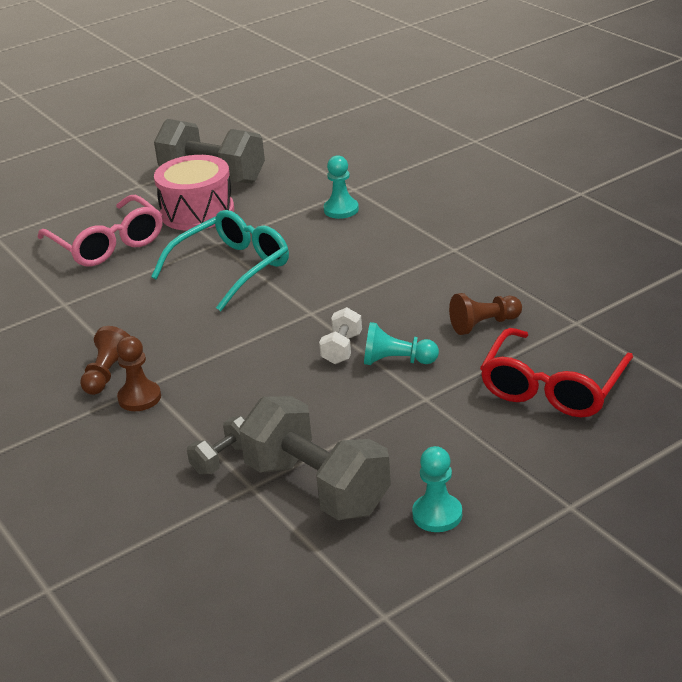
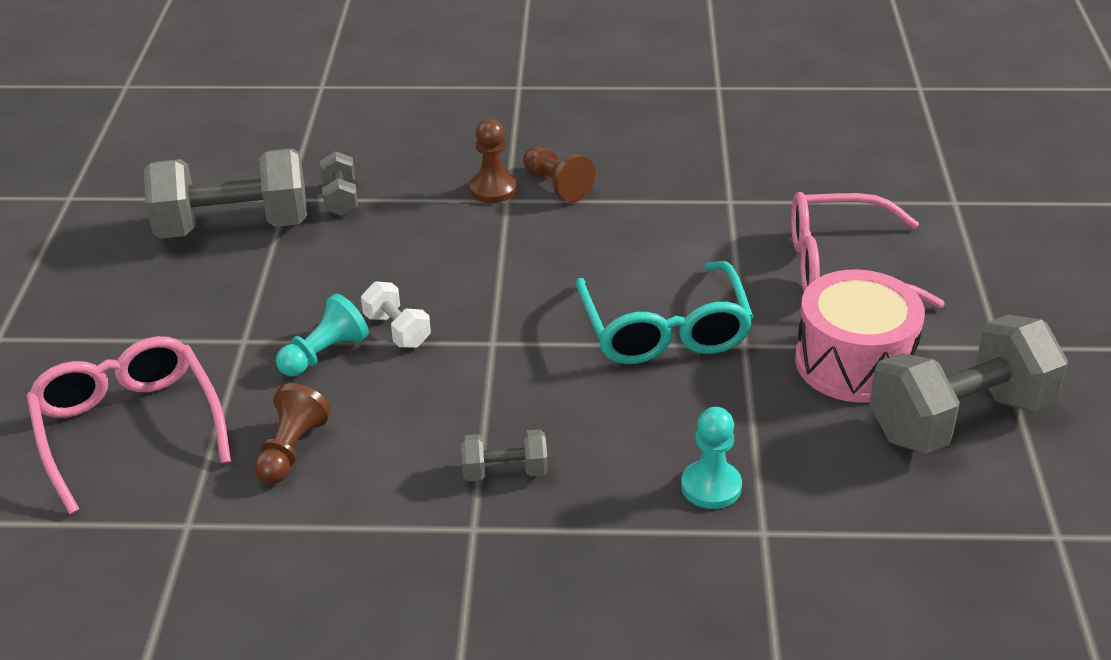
camera: 125 degrees right, 5 degrees up
turquoise pawn [412,446,462,532] -> none
red glasses [480,328,633,418] -> pink glasses [27,336,231,515]
none -> grey dumbbell [461,430,548,481]

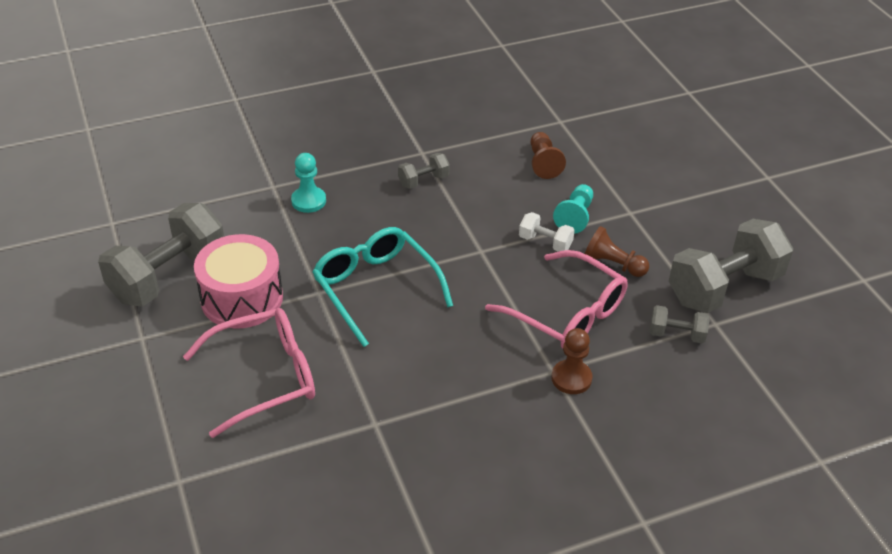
camera: 155 degrees right, 5 degrees up
pink glasses [27,336,231,515] -> pink glasses moved to [485,250,628,349]
grey dumbbell [320,151,358,216] -> grey dumbbell turned 45 degrees counterclockwise [650,305,710,343]
brown pawn [523,146,596,203] -> brown pawn moved to [585,226,649,277]

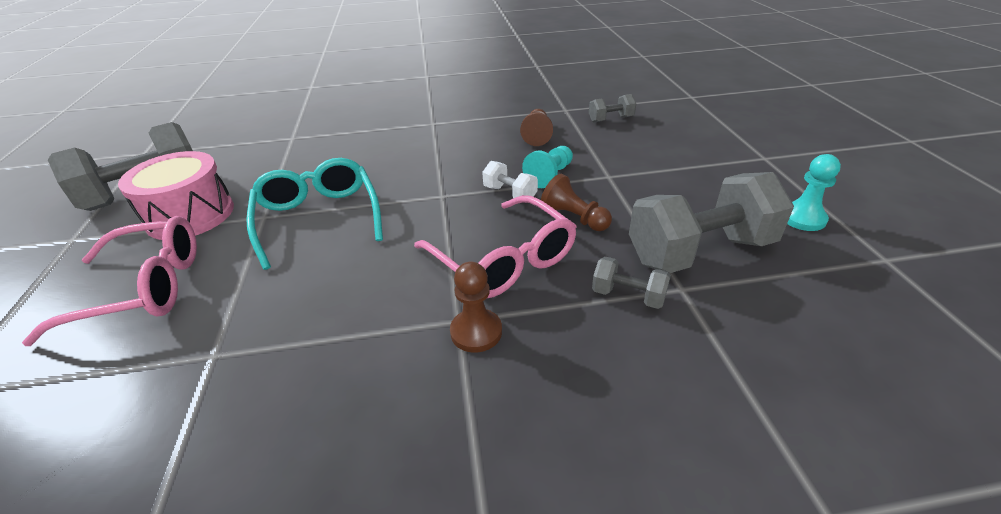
camera: 15 degrees right, 5 degrees down
turquoise pawn [291,153,326,213] -> turquoise pawn moved to [787,154,841,231]
grey dumbbell [398,153,450,189] -> grey dumbbell moved to [589,94,636,123]

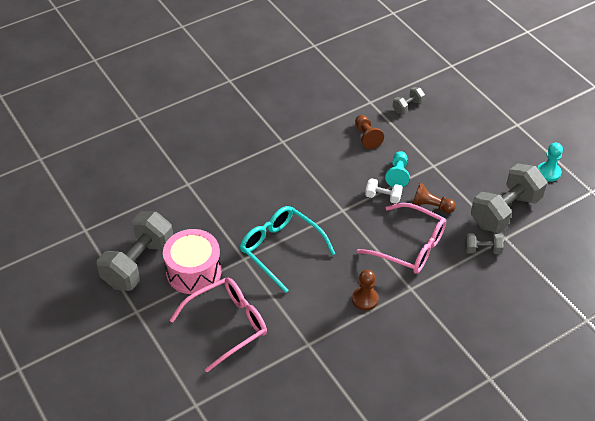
camera: 25 degrees left, 10 degrees up
brown pawn [450,262,502,353] -> brown pawn moved to [352,270,379,310]

